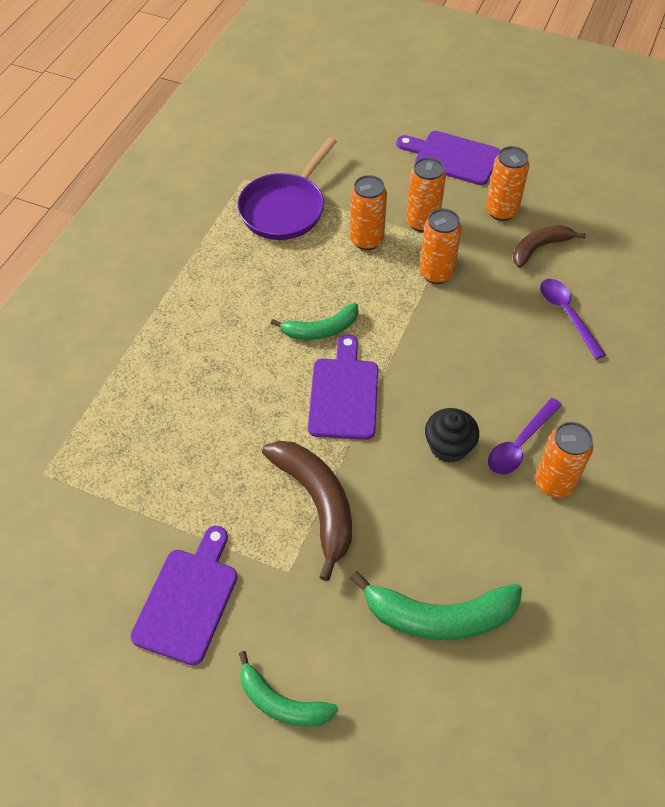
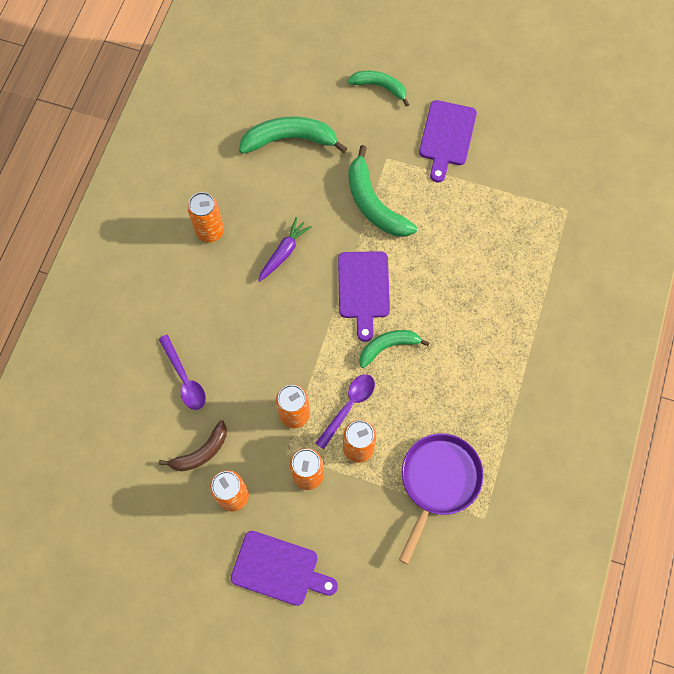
camera: 175 degrees right, 15 degrees up
brown banana [262,441,352,581] -> green banana [348,145,417,237]
black cupcake [425,408,479,463] -> purple carrot [258,217,312,282]
purple spoon [488,398,562,475] -> purple spoon moved to [315,374,375,449]

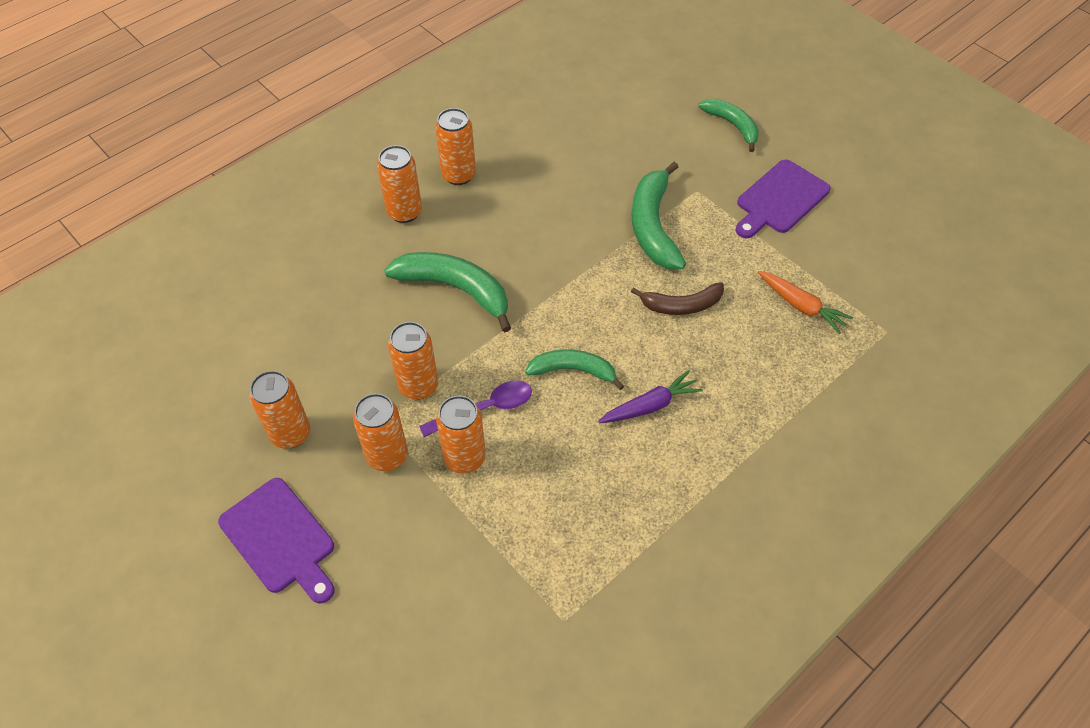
camera: 30 degrees right, 15 degrees down
purple spoon [159,335,206,410] -> none
brown banana [159,420,227,471] -> brown banana moved to [631,282,724,315]
green banana [239,117,347,154] -> green banana moved to [384,252,511,333]
purple carrot [258,217,312,282] -> purple carrot moved to [598,370,703,423]
purple cutting board [338,251,390,342] -> none
purple pan [399,433,484,564] -> none
none -> orange can [377,145,422,223]
none -> orange carrot [758,271,853,334]

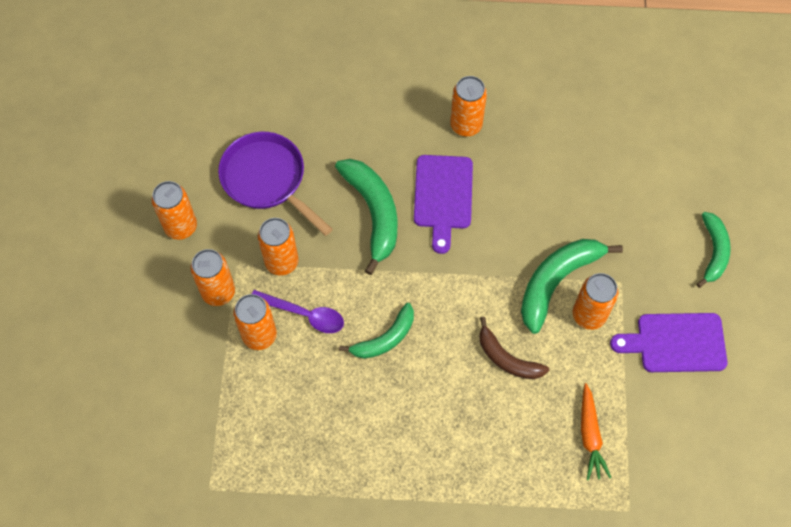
camera: 45 degrees right, 10 degrees up
purple cutting board [218,478,335,604] -> purple cutting board moved to [414,155,473,254]
orange can [377,145,422,223] -> orange can moved to [573,273,618,330]
green banana [525,349,624,390] -> green banana turned 90 degrees clockwise [339,303,414,359]
purple carrot [598,370,703,423] -> none
none -> purple pan [218,132,333,236]

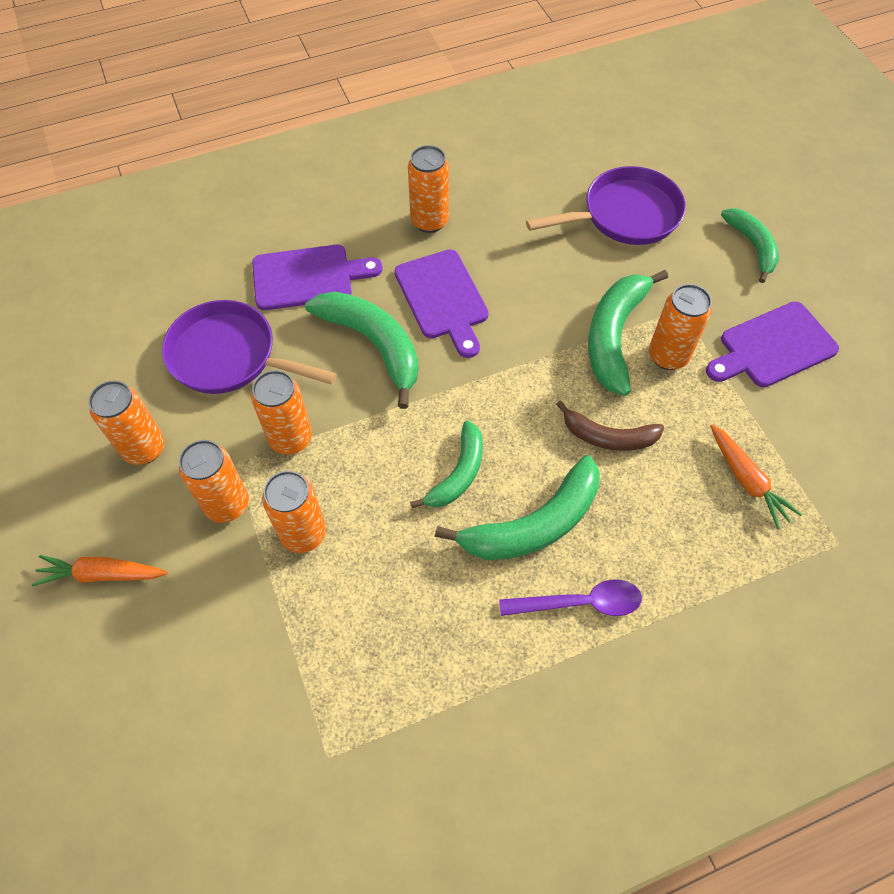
camera: 25 degrees left, 5 degrees down
purple spoon [252,290,344,333] -> purple spoon moved to [499,579,642,616]
none -> orange carrot [32,555,168,586]
none -> purple cutting board [252,245,383,310]
none -> green banana [435,455,599,560]
none -> purple pan [526,166,686,245]

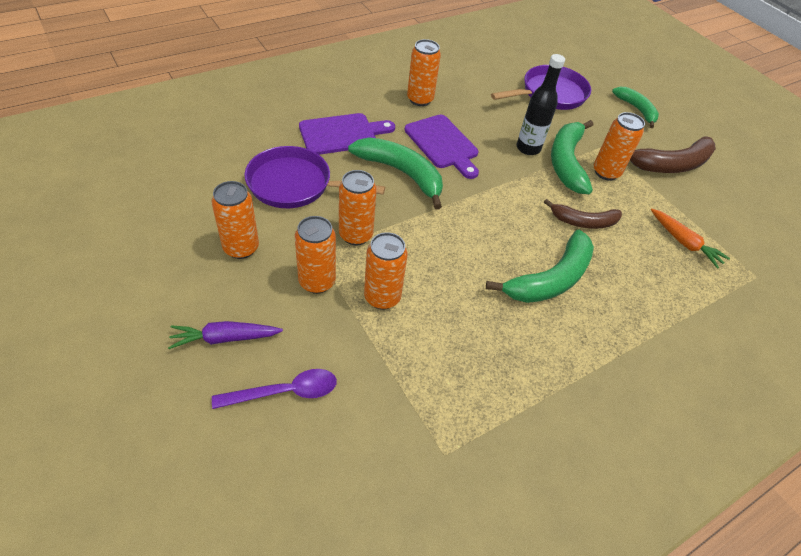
camera: 15 degrees left, 10 degrees down
orange carrot [32,555,168,586] -> purple carrot [168,321,283,349]
green banana [410,421,483,508] -> none
purple spoon [499,579,642,616] -> purple spoon moved to [212,369,337,409]
purple cutting board [706,302,839,387] -> brown banana [630,136,716,173]
none -> black bottle [517,54,565,155]

